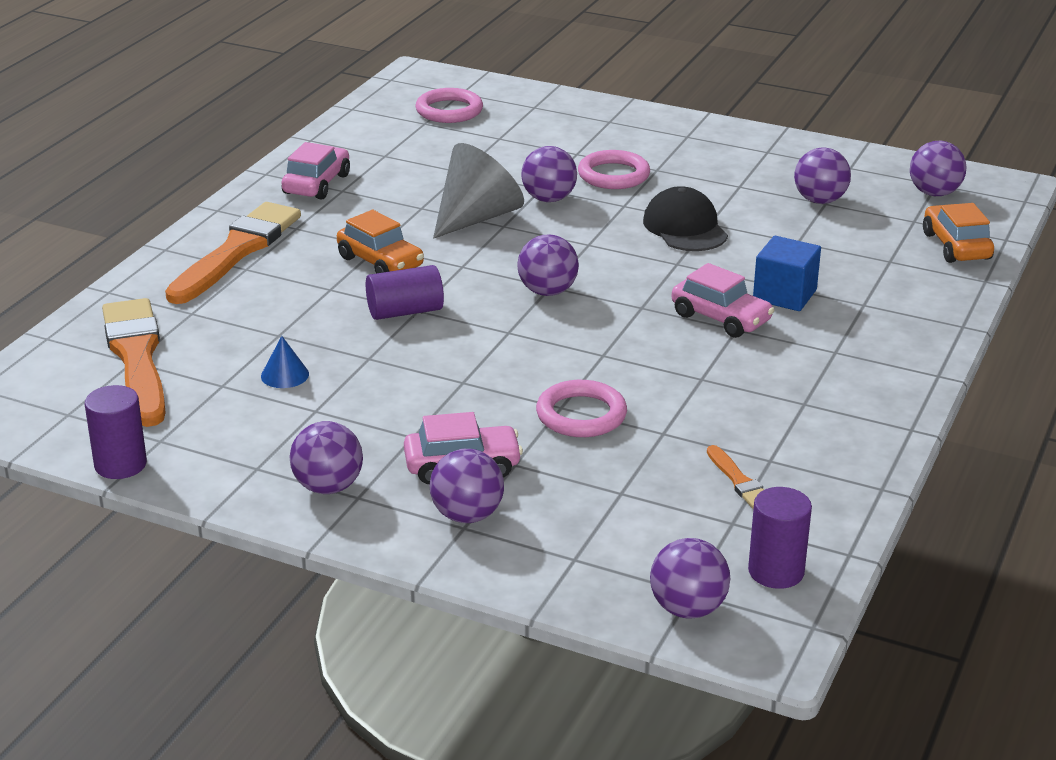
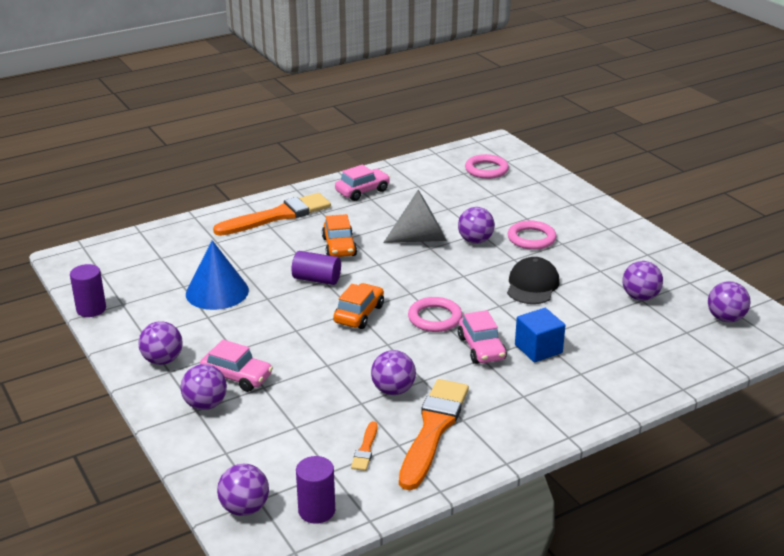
camera: 35 degrees right, 0 degrees up
orange brush [102,298,166,427] -> orange brush moved to [399,379,469,490]
blue cone [261,336,309,388] -> blue cone [186,240,249,310], size x2.19
purple ball [517,235,579,296] -> purple ball moved to [371,350,416,395]
pink ring [536,380,627,437] -> pink ring moved to [408,297,462,332]
orange car [923,203,994,263] -> orange car moved to [333,283,384,329]

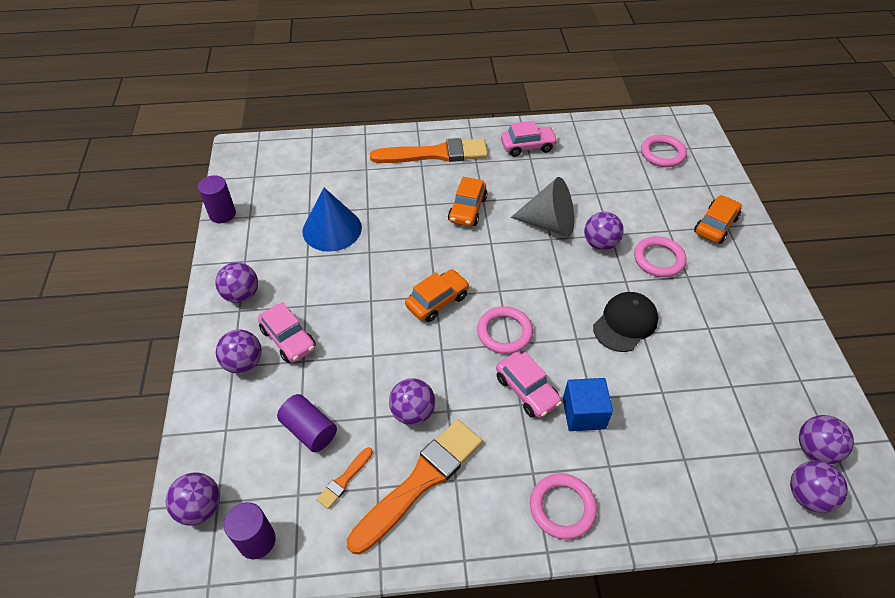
camera: 25 degrees right, 20 degrees up
purple cylinder [292,251,341,285] -> purple cylinder moved to [277,394,337,452]
pink car [458,310,507,364] -> pink car turned 45 degrees counterclockwise [496,352,562,418]
purple ball [622,261,663,301] -> purple ball moved to [790,461,848,513]
none -> pink ring [530,473,597,539]
none -> orange car [694,195,742,244]

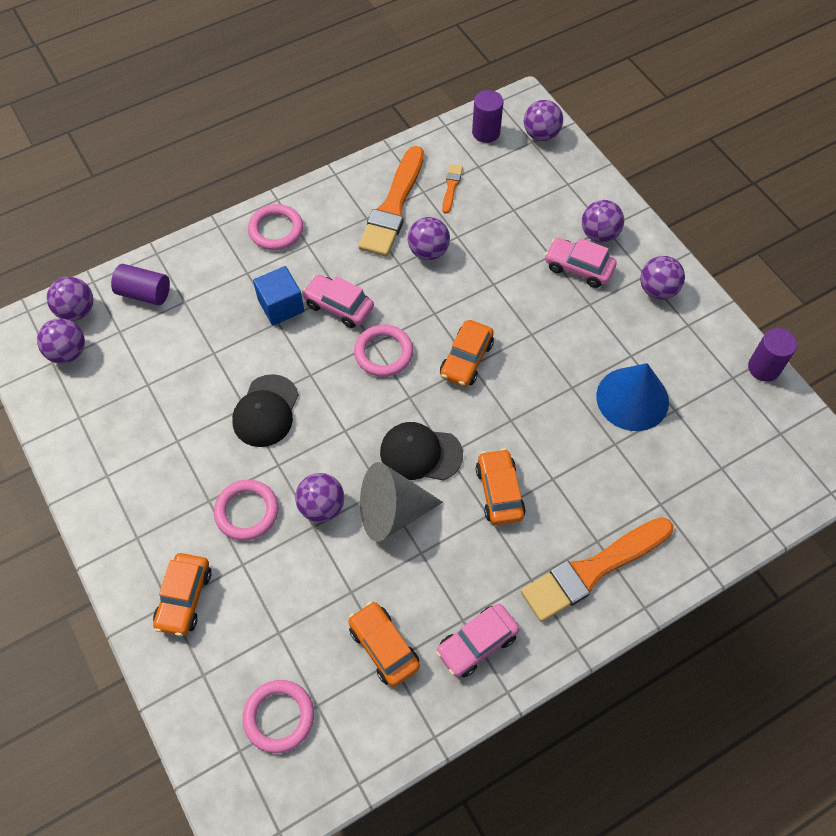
camera: 155 degrees right, 10 degrees up
purple cylinder [277,394,337,452] -> purple cylinder moved to [111,264,170,305]
none -> orange car [348,601,420,687]
none -> black cap [380,422,463,481]

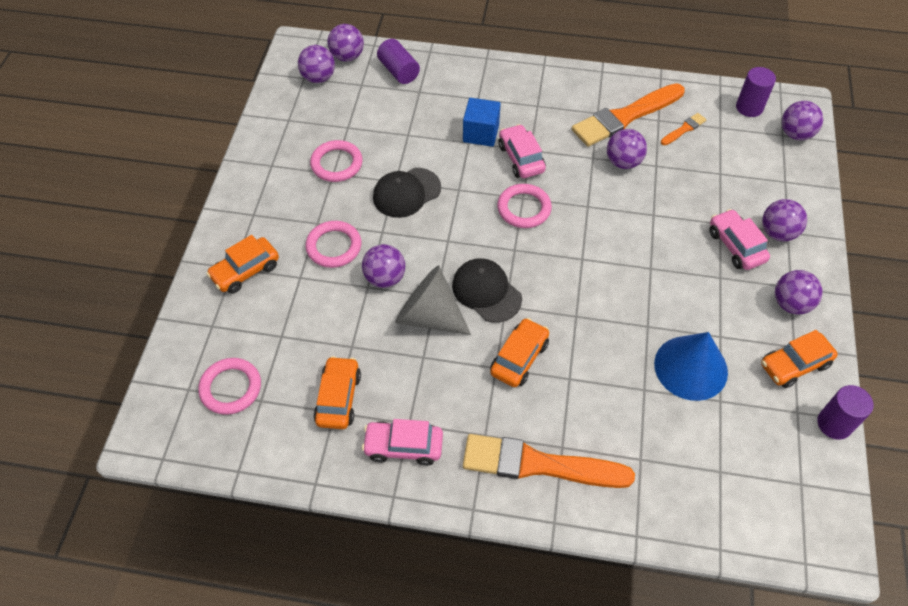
camera: 40 degrees right, 5 degrees down
pink ring [248,204,303,250] -> pink ring moved to [310,140,363,182]
orange car [440,320,494,387] -> orange car moved to [761,330,838,388]

